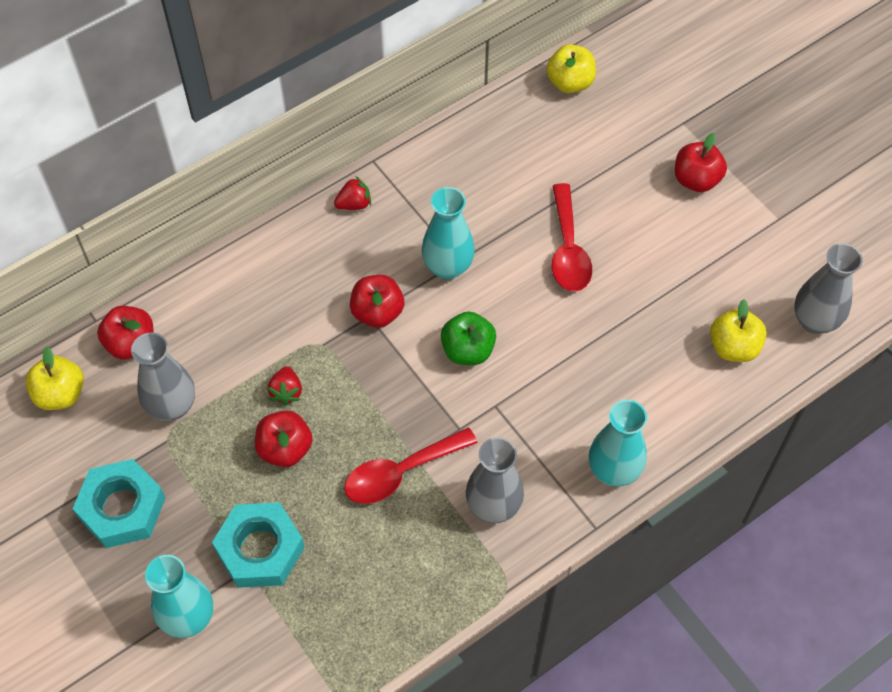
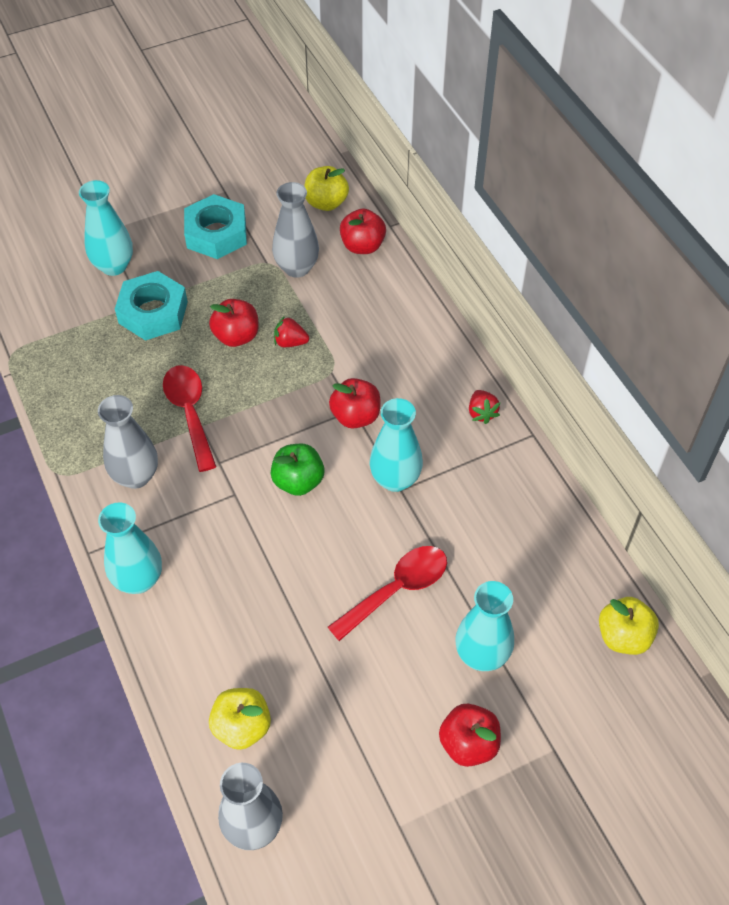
camera: 100 degrees right, 5 degrees down
red spoon [552,183,592,292] -> red spoon turned 135 degrees clockwise [328,546,447,641]
none -> turquoise vase [455,581,514,671]

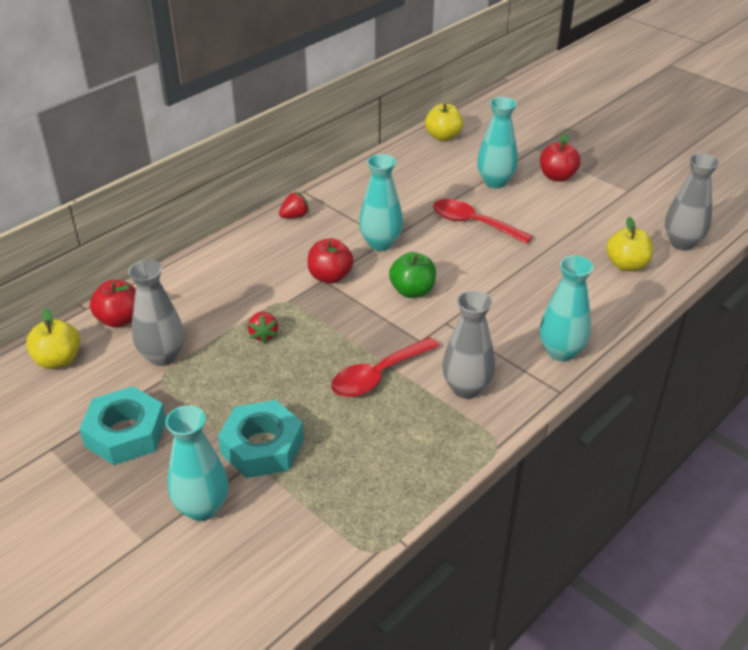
camera: 110 degrees left, 15 degrees down
red apple [209,299,259,347] -> none

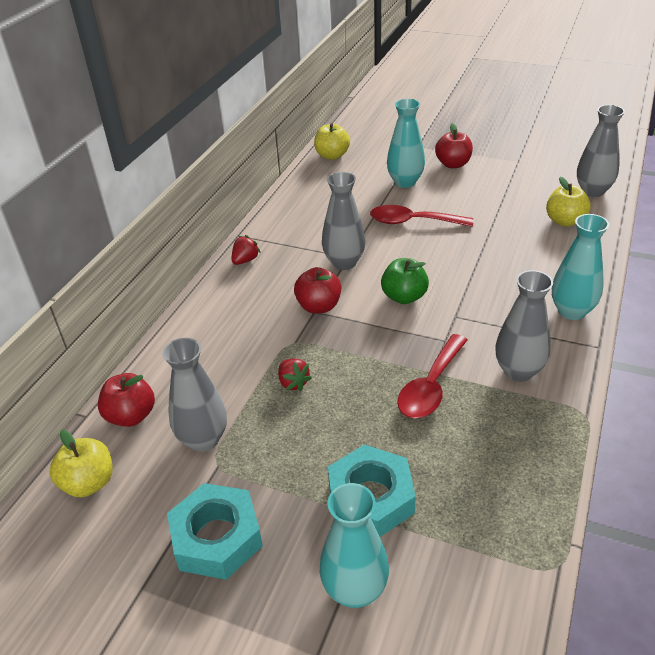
camera: 20 degrees left, 0 degrees up
turquoise vase [359,154,403,251] -> grey vase [322,172,366,270]

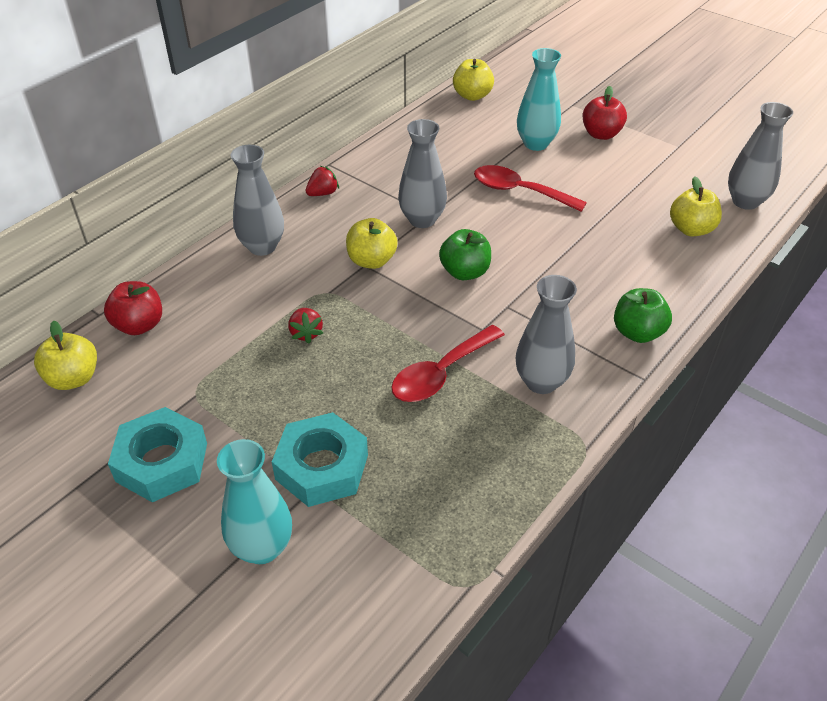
camera: 15 degrees right, 5 degrees up
grey vase [162,338,227,452] -> grey vase moved to [231,145,284,256]
red apple [294,267,341,314] -> yellow apple [346,218,398,269]
turquoise vase [552,214,609,320] -> green apple [614,288,672,343]

